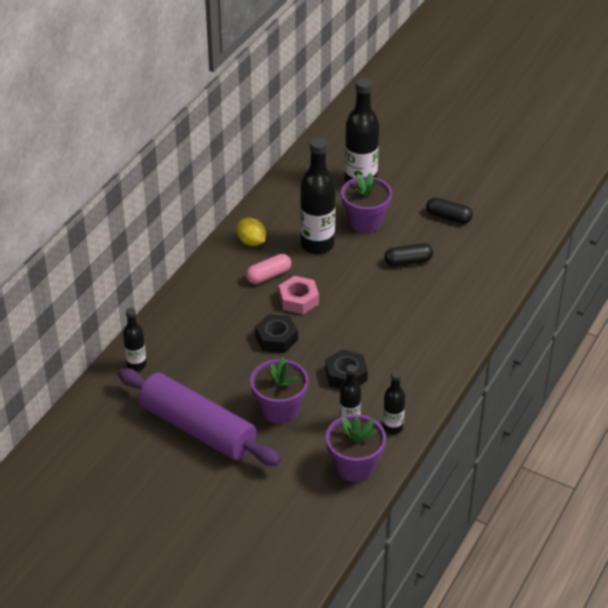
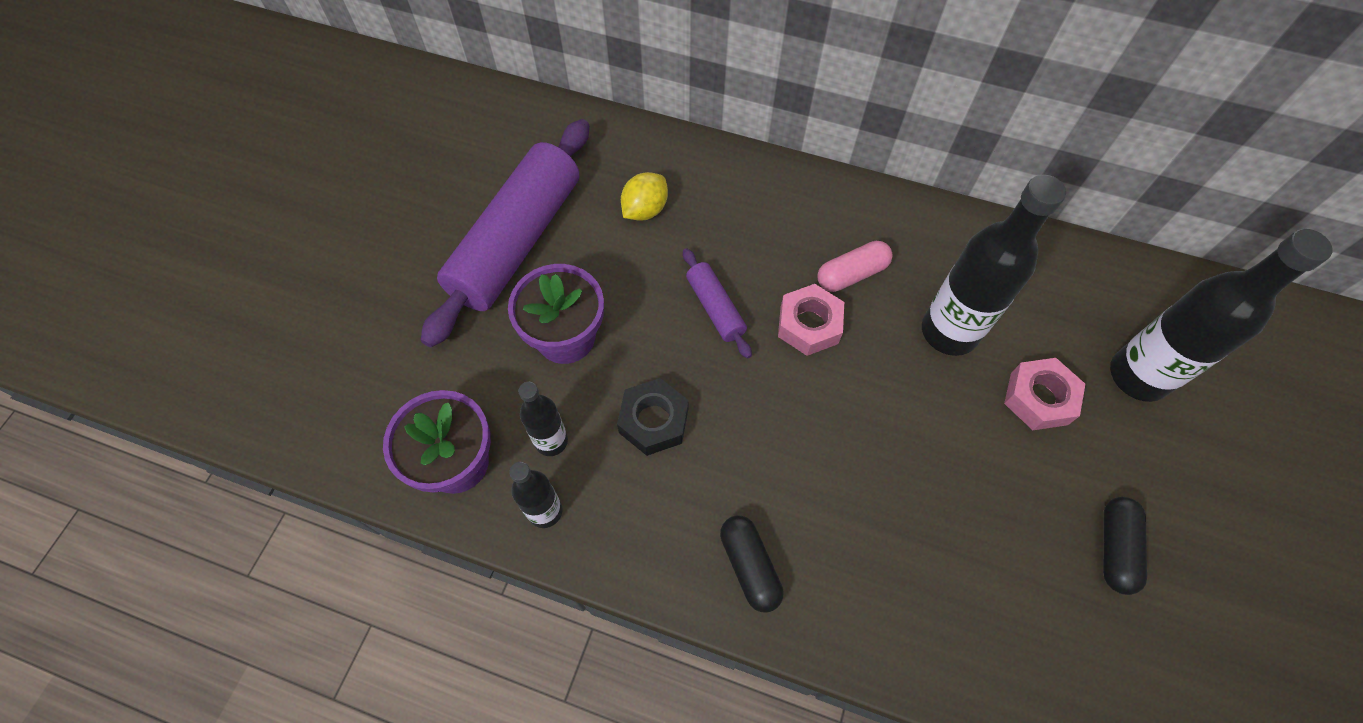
camera: 80 degrees right, 20 degrees up
black bottle [123,308,147,371] -> none
yellow lemon [237,218,266,246] -> yellow lemon moved to [621,172,668,221]
pink capsule [246,254,291,284] -> pink capsule turned 75 degrees counterclockwise [817,241,893,292]
black nut [255,314,298,353] -> purple rolling pin [683,248,752,359]
purple flower pot [341,173,392,233] -> pink nut [1004,358,1085,430]
black capsule [384,243,433,266] -> black capsule moved to [720,516,783,613]

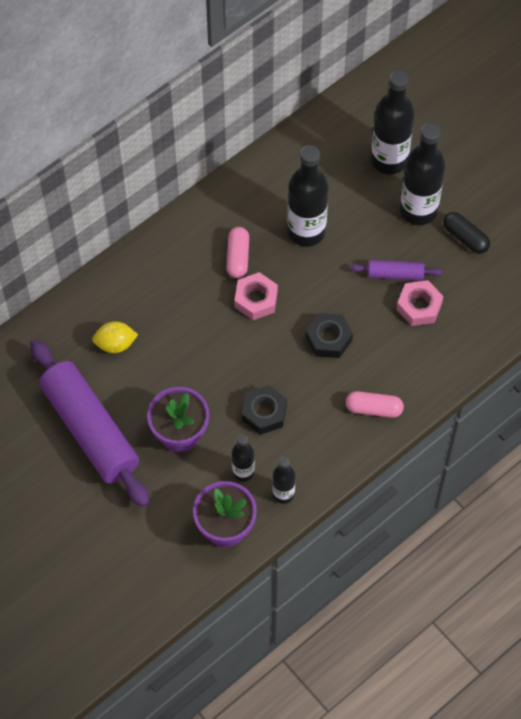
camera: 60 degrees left, 0 degrees up
yellow lemon [621,172,668,221] -> yellow lemon turned 75 degrees counterclockwise [92,321,138,353]
purple rolling pin [683,248,752,359] -> purple rolling pin moved to [350,260,443,280]
black capsule [720,516,783,613] -> pink capsule [346,391,404,418]
pink nut [1004,358,1085,430] -> pink nut moved to [396,280,444,326]
none -> black nut [306,313,353,358]
none -> black bottle [400,123,446,225]

